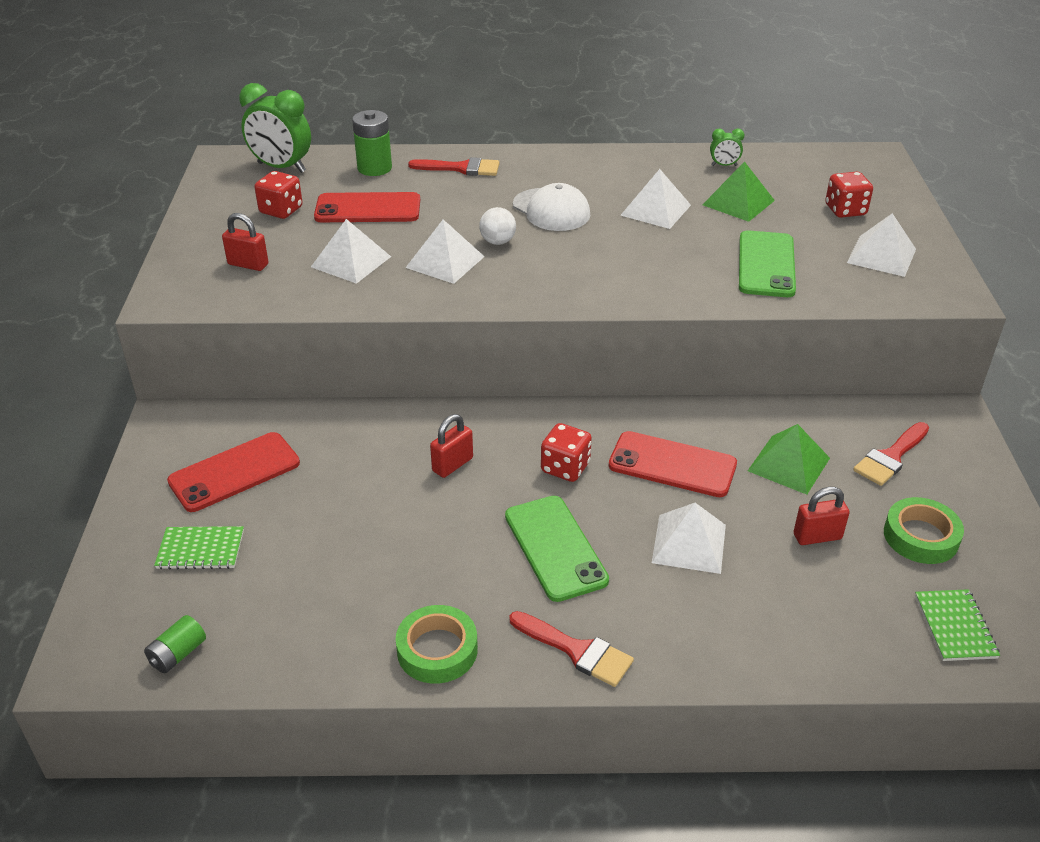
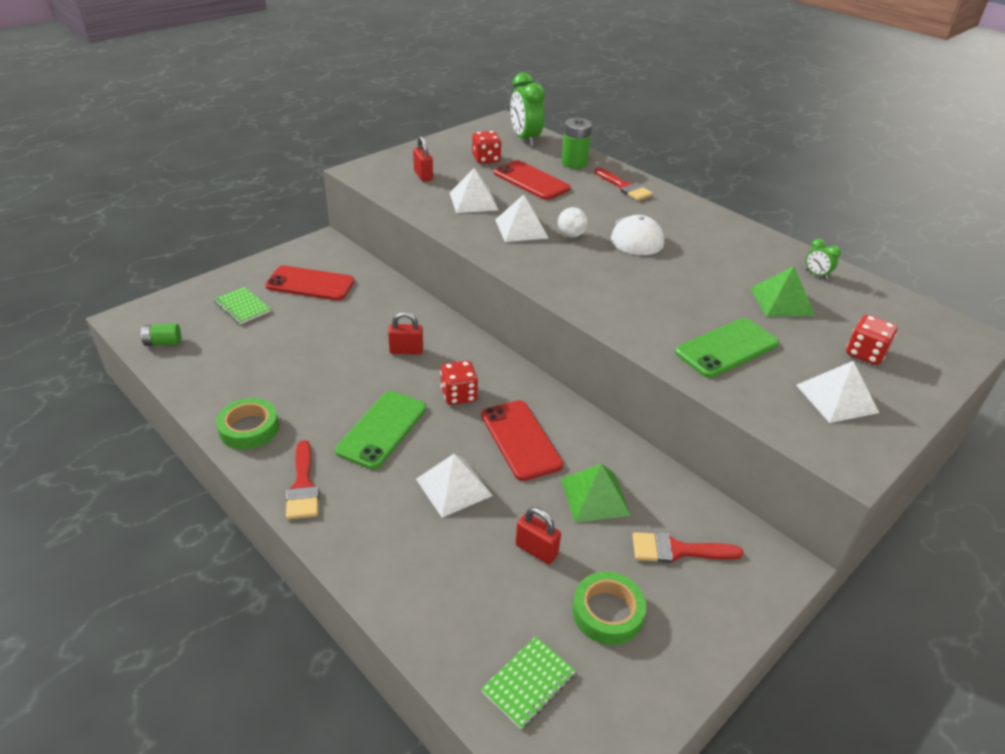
camera: 45 degrees right, 0 degrees up
white pyramid [621,169,691,229] -> none

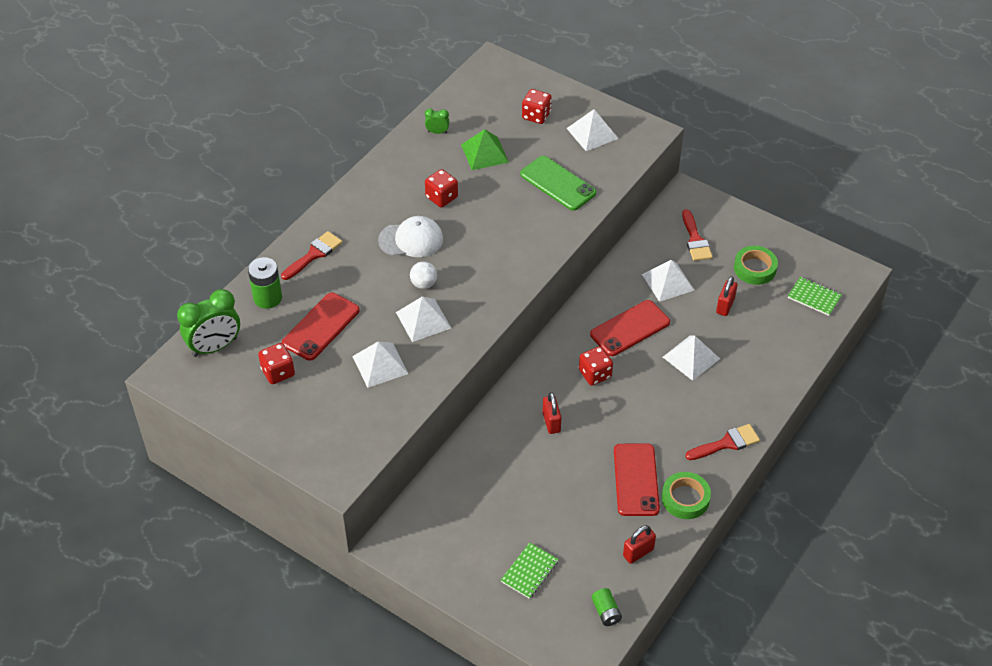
camera: 100 degrees left, 10 degrees up
red phone [265,265,355,300] -> red phone moved to [614,443,660,516]
green phone [335,391,426,470] -> none
red padlock [413,136,433,182] -> red padlock moved to [623,525,656,564]
green pyramid [561,464,631,523] -> white pyramid [642,260,694,302]
green clock [806,239,841,279] -> green clock turned 120 degrees counterclockwise [425,108,449,134]
none -> red dice [425,169,458,207]

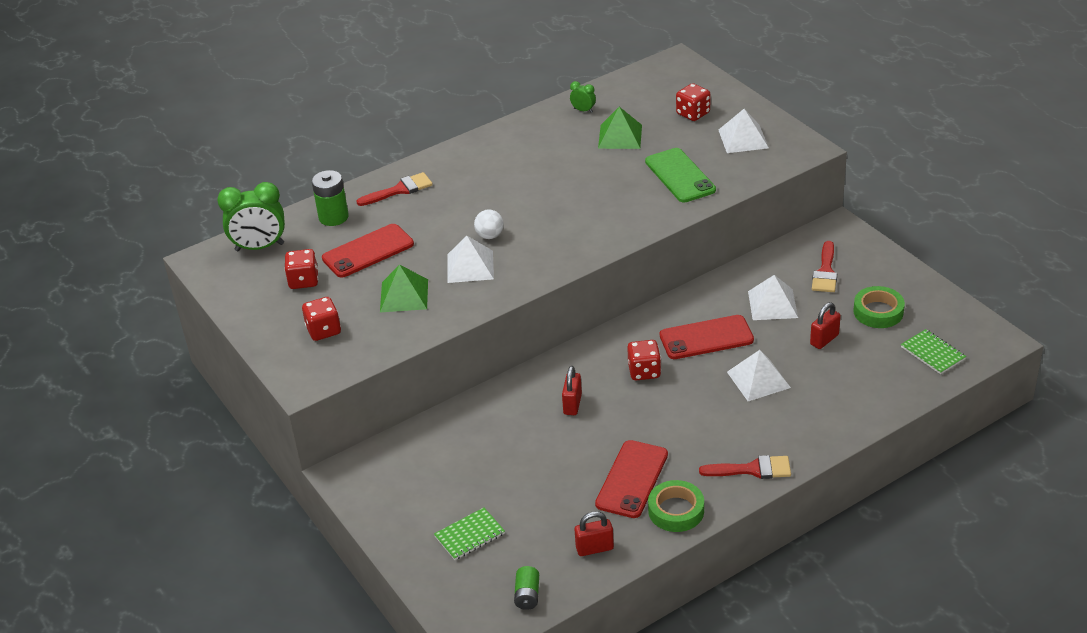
camera: 25 degrees right, 10 degrees down
white pyramid [352,342,409,388] -> green pyramid [380,265,428,312]
white cap [378,216,443,257] -> none
red dice [425,169,458,207] -> red dice moved to [302,297,341,341]

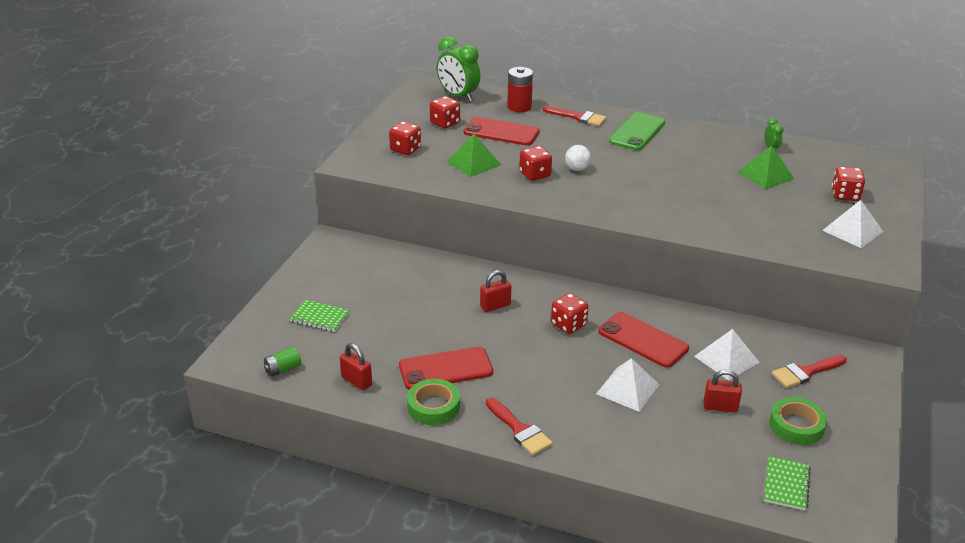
camera: 50 degrees right, 5 degrees down
green battery [312,170,349,226] -> red battery [507,67,533,112]
white pyramid [447,236,494,283] -> red dice [519,146,552,181]
green phone [645,148,716,203] -> green phone moved to [609,112,665,151]

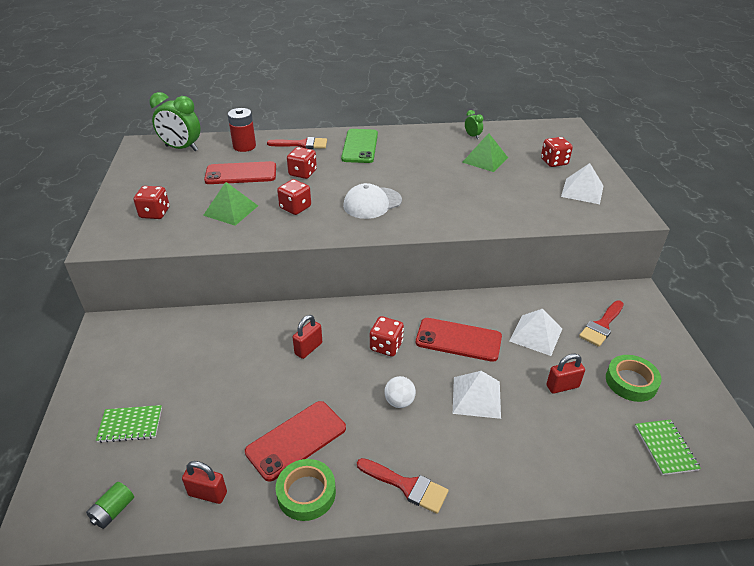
camera: 25 degrees left, 5 degrees up
red dice [430,96,460,128] -> red dice moved to [287,147,317,179]
white ball [565,145,591,171] -> white ball moved to [384,376,416,408]
none -> white cap [343,183,402,219]

